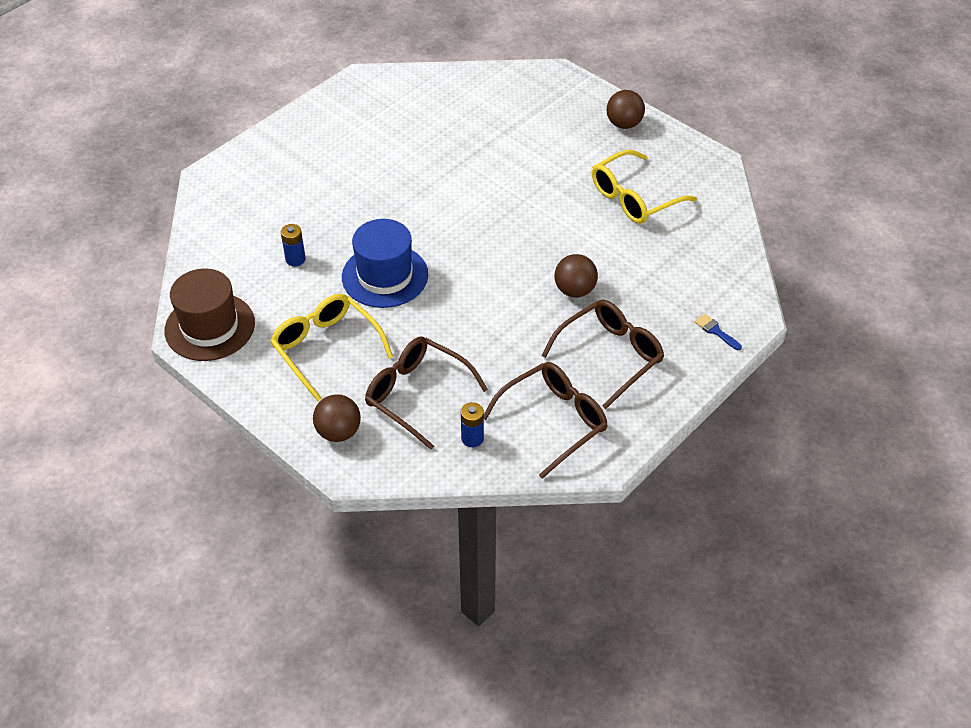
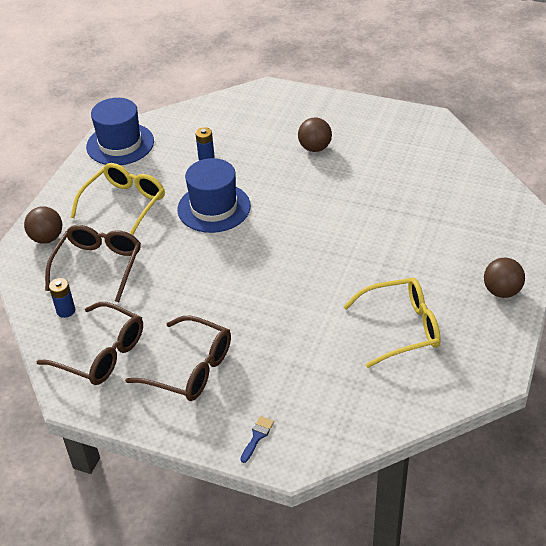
camera: 70 degrees right, 5 degrees down
brown hat [164,268,255,361] -> blue hat [86,98,154,165]
brown ball [554,254,598,297] -> brown ball moved to [298,118,332,152]
yellow glasses [592,150,697,224] -> yellow glasses turned 135 degrees clockwise [343,278,441,368]

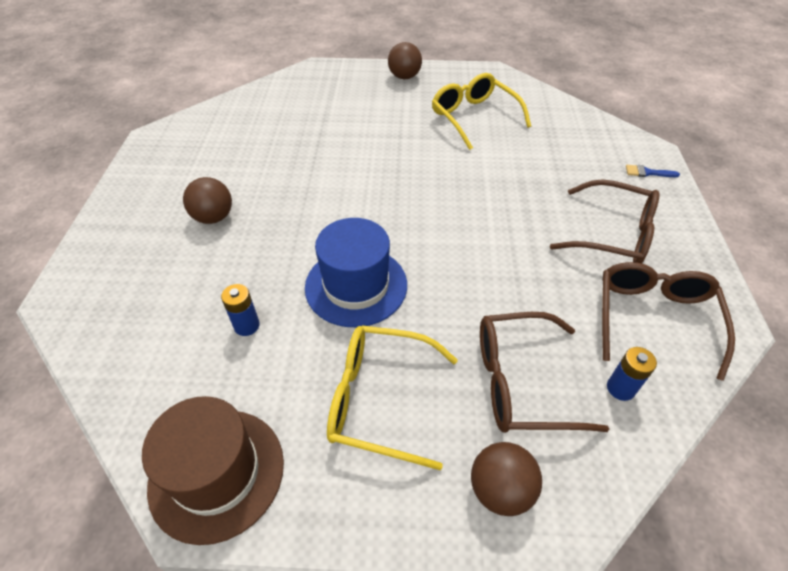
camera: 110 degrees left, 5 degrees up
blue hat [86,98,154,165] -> brown hat [142,396,284,545]
brown glasses [125,316,231,401] -> brown glasses turned 105 degrees clockwise [550,179,660,264]

